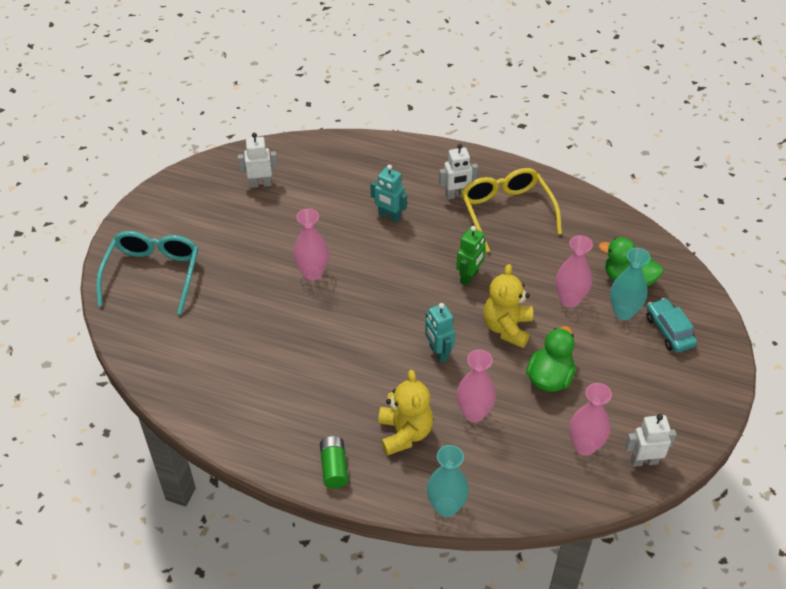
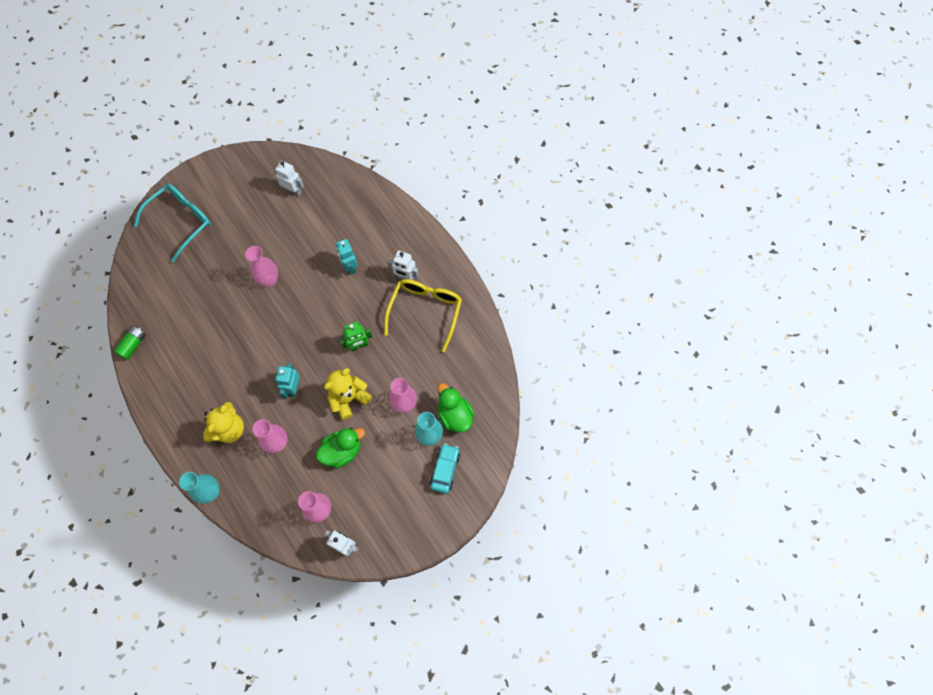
camera: 35 degrees right, 20 degrees up
green battery [320,436,348,489] -> green battery moved to [114,326,146,360]

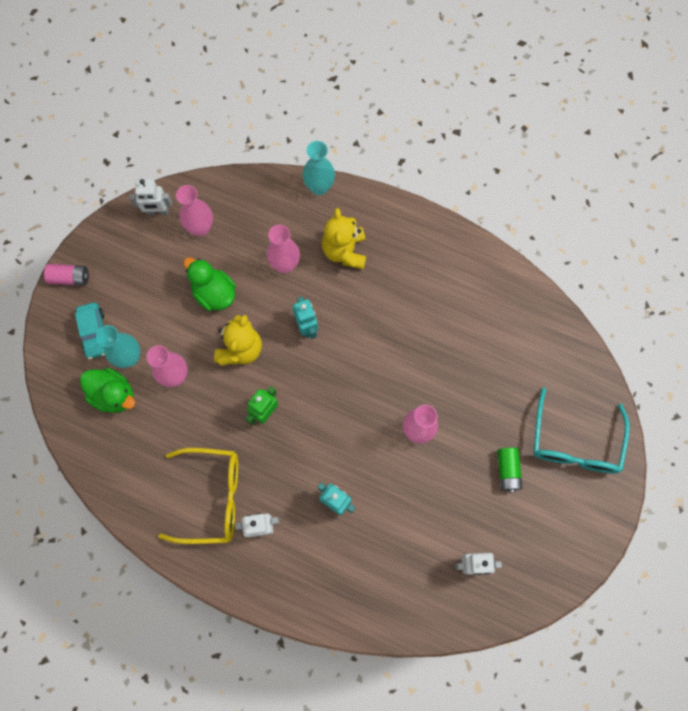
camera: 150 degrees right, 5 degrees up
green battery [114,326,146,360] -> green battery moved to [497,448,523,493]
green duck [316,428,365,468] -> green duck turned 105 degrees clockwise [184,257,236,311]
yellow glasses [384,279,462,352] -> yellow glasses turned 75 degrees counterclockwise [158,448,238,544]
none -> pink battery [44,264,89,286]

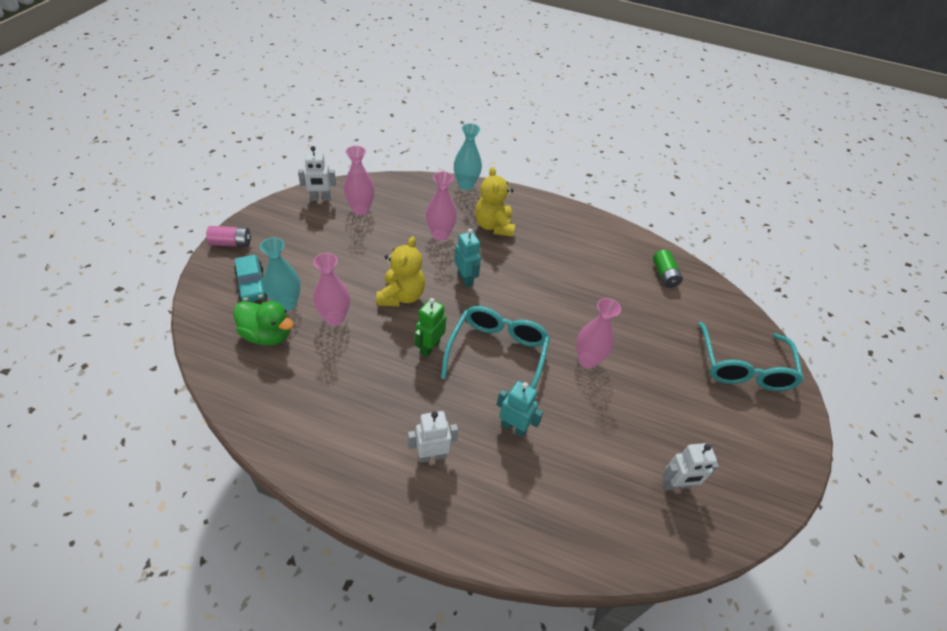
camera: 10 degrees left, 25 degrees down
yellow glasses [158,448,238,544] -> none
green duck [184,257,236,311] -> none
green battery [497,448,523,493] -> green battery moved to [653,250,683,288]
none -> turquoise glasses [441,306,550,389]

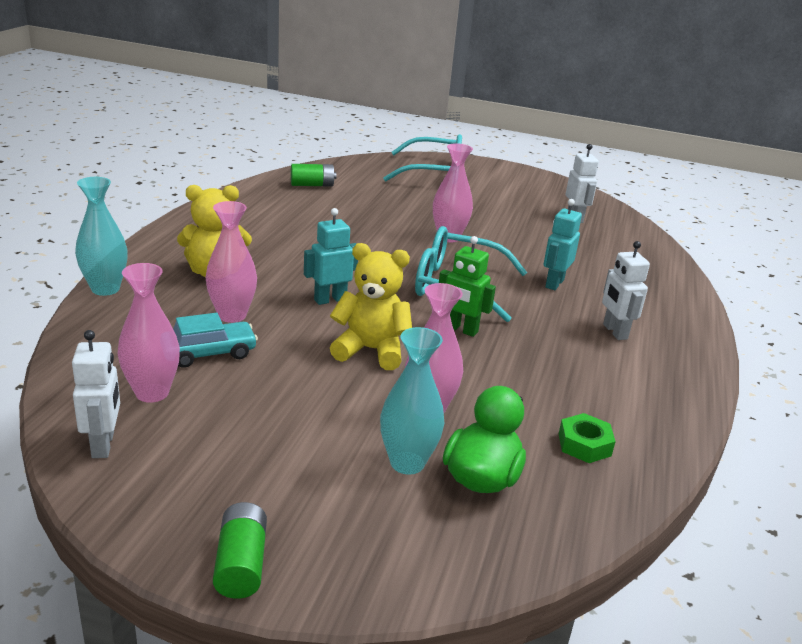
camera: 90 degrees left, 20 degrees down
pink battery [206,226,251,247] -> green battery [213,502,267,599]
turquoise car [234,255,267,302] -> turquoise car moved to [173,313,258,368]
none -> green nut [559,413,616,463]

